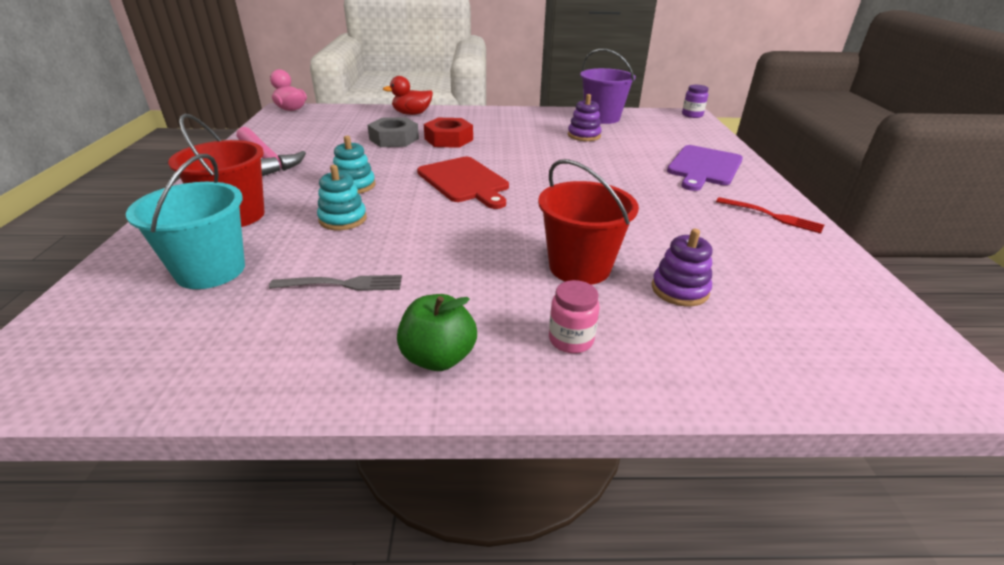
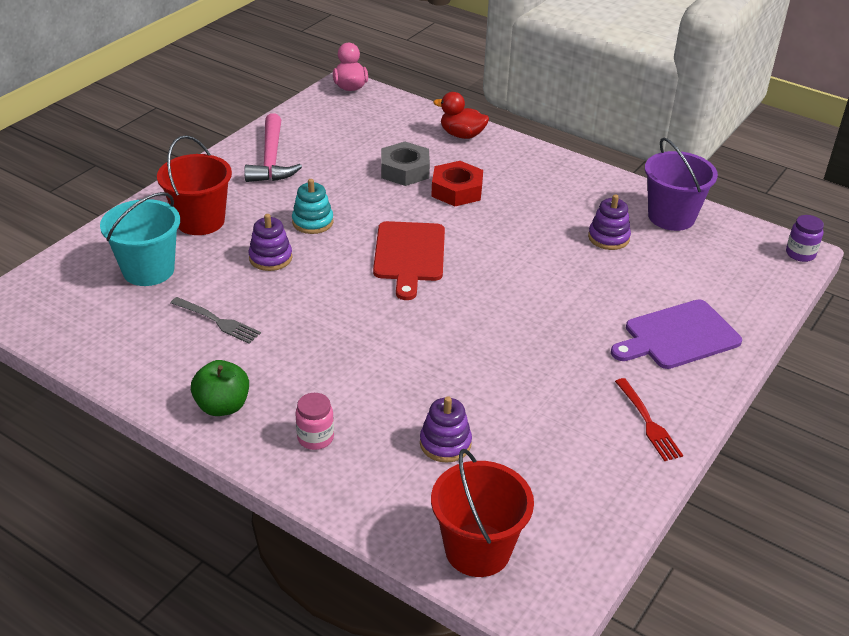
camera: 35 degrees right, 5 degrees up
turquoise stacking toy [317,165,367,230] -> purple stacking toy [248,214,292,271]
red bucket [538,159,639,285] -> red bucket moved to [431,449,534,577]

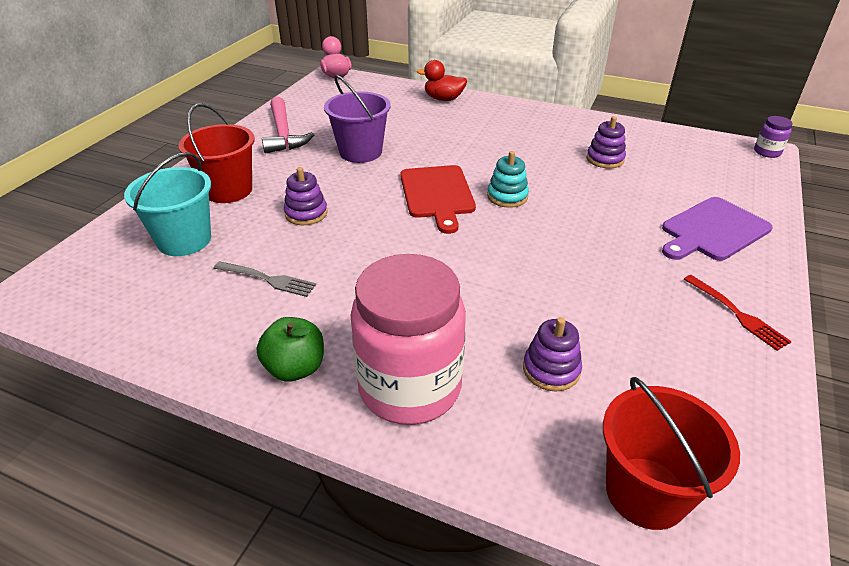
camera: 10 degrees left, 0 degrees up
turquoise stacking toy [292,179,334,234] -> turquoise stacking toy moved to [487,151,529,208]
pink jar [295,393,334,450] -> pink jar [350,254,466,425], size x2.48
grey nut [381,142,430,186] -> none
red nut [431,161,483,206] -> none
purple bucket [645,137,718,231] -> purple bucket moved to [324,75,391,163]

